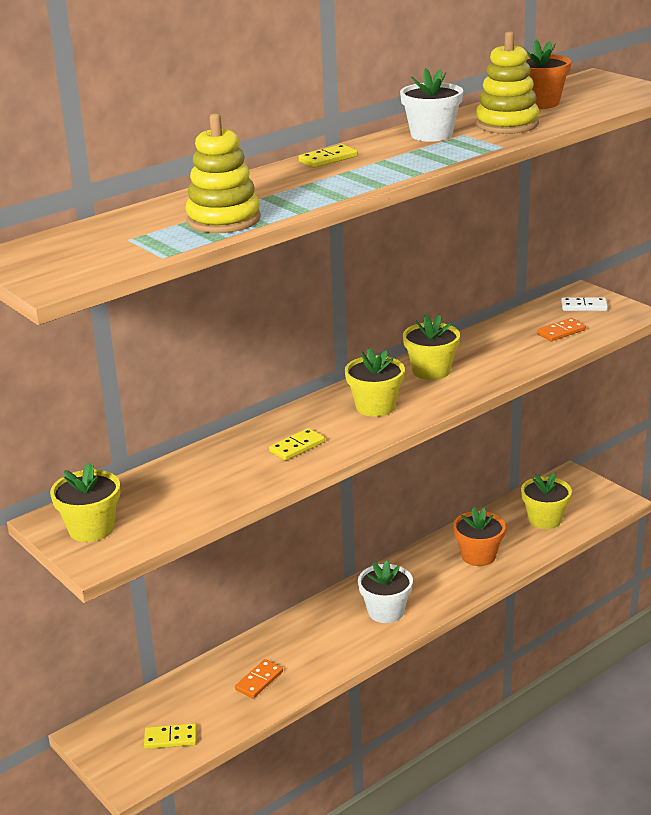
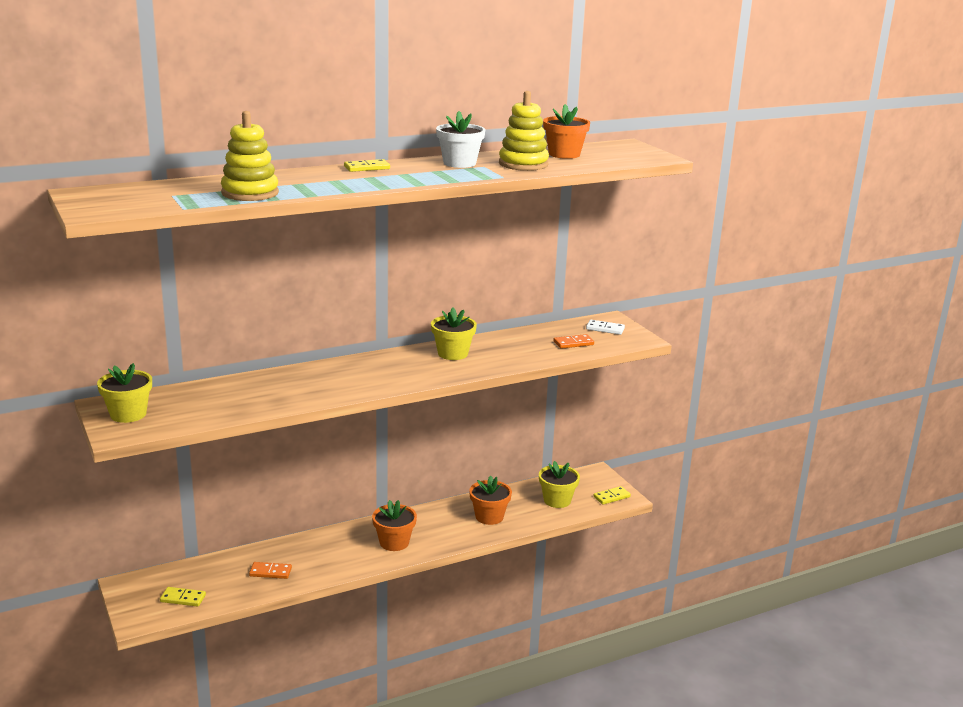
camera: 10 degrees right, 5 degrees down
orange domino [235,659,283,698] -> orange domino turned 45 degrees clockwise [249,562,292,579]
yellow domino [269,428,325,461] -> yellow domino moved to [593,486,631,505]
yellow flower pot [345,347,405,417] -> none
white flower pot [358,560,413,623] -> orange flower pot [372,500,417,551]

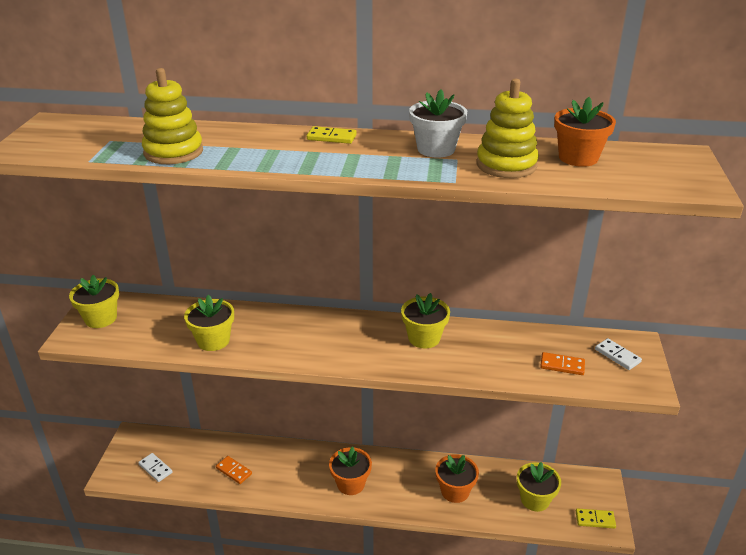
camera: 35 degrees right, 10 degrees up
yellow domino [160,587,206,607] -> white domino [138,453,173,482]
none -> yellow flower pot [184,295,234,351]

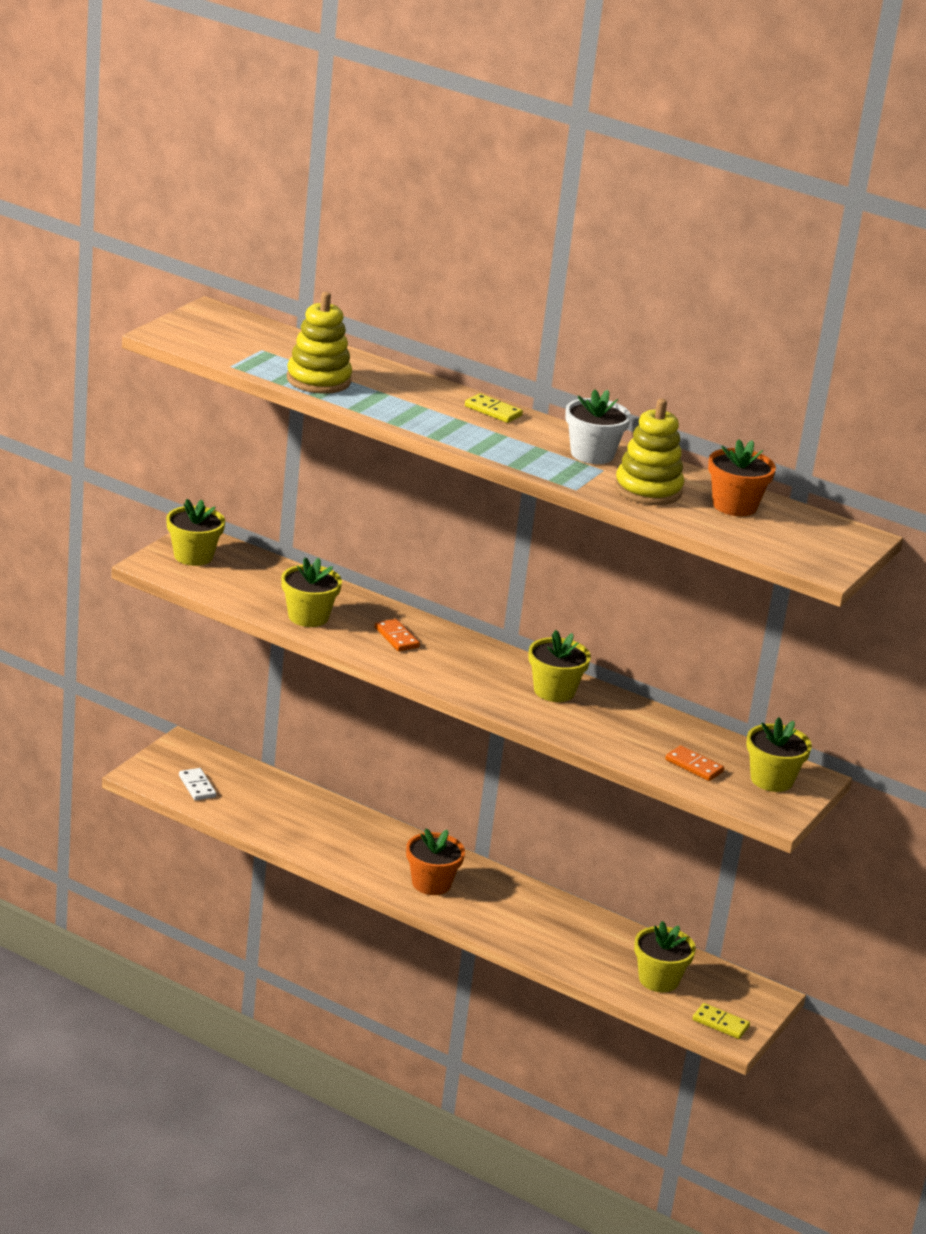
camera: 20 degrees right, 5 degrees down
orange domino [216,456,252,484] -> orange domino moved to [375,619,420,651]
orange flower pot [435,454,479,503] -> none
white domino [595,338,642,370] -> yellow flower pot [746,717,812,792]

